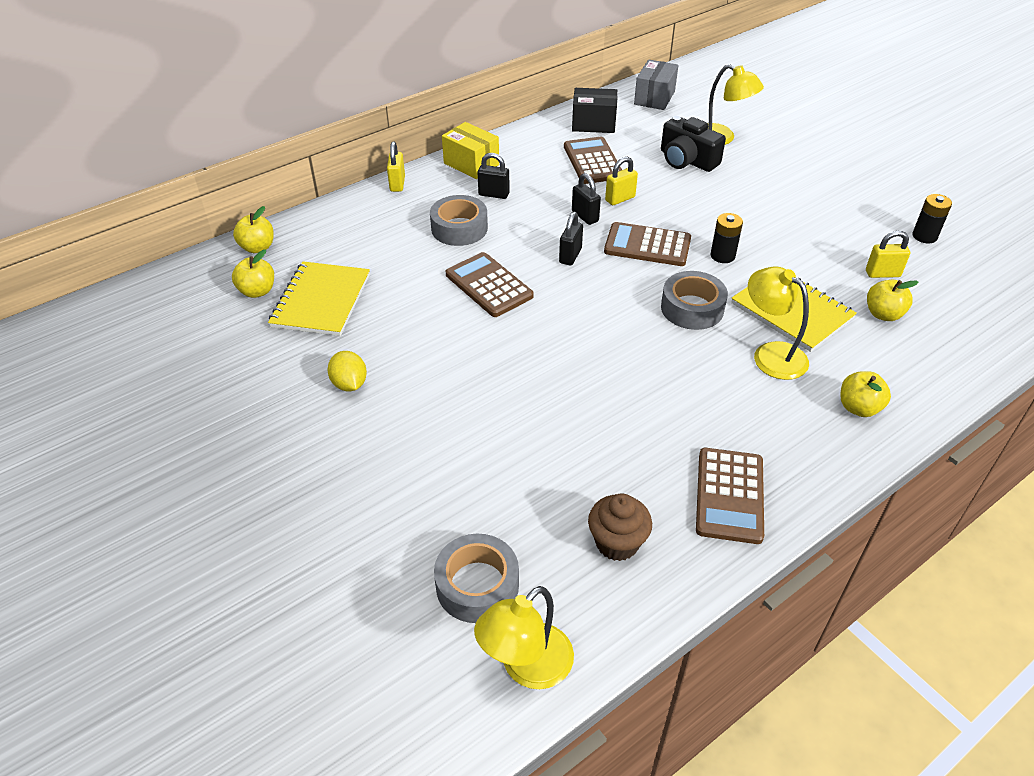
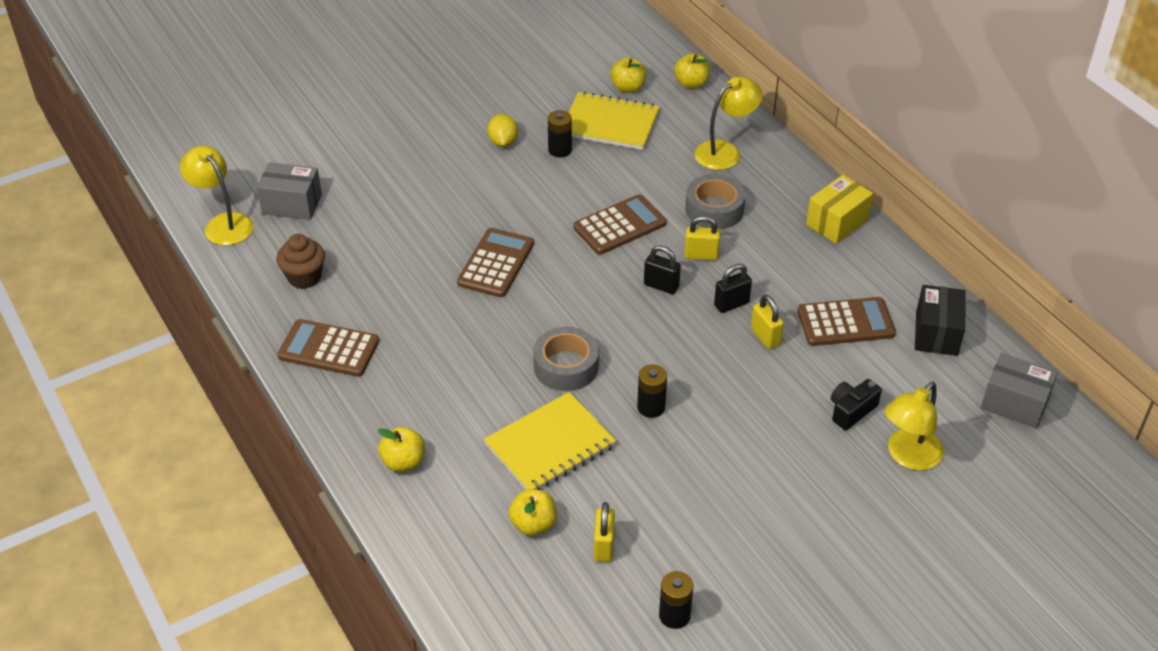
camera: 95 degrees right, 0 degrees up
yellow lemon [328,351,367,391] -> yellow lemon turned 75 degrees counterclockwise [487,114,518,147]
yellow padlock [387,141,405,192] -> yellow padlock moved to [684,216,720,260]
grey tape [434,534,519,623] -> grey box [257,162,322,220]
black padlock [477,153,510,199] -> none
brown calculator [604,222,691,266] -> brown calculator moved to [457,228,534,297]
black camera [661,116,726,172] -> black camera [831,379,882,430], size x0.66
yellow lamp [748,267,809,380] -> yellow lamp moved to [695,77,763,170]
none -> black battery [548,110,572,157]

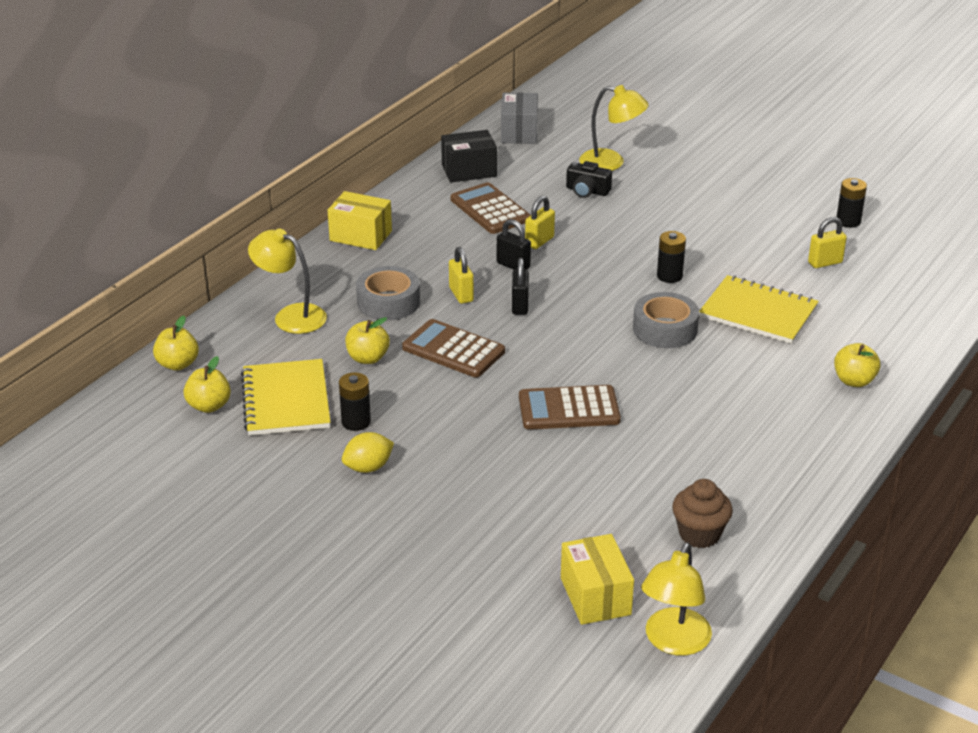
camera: 115 degrees left, 10 degrees down
grey box [257,162,322,220] -> yellow box [561,534,634,625]
brown calculator [277,319,379,377] -> none
yellow apple [509,489,557,536] -> yellow apple moved to [345,317,390,364]

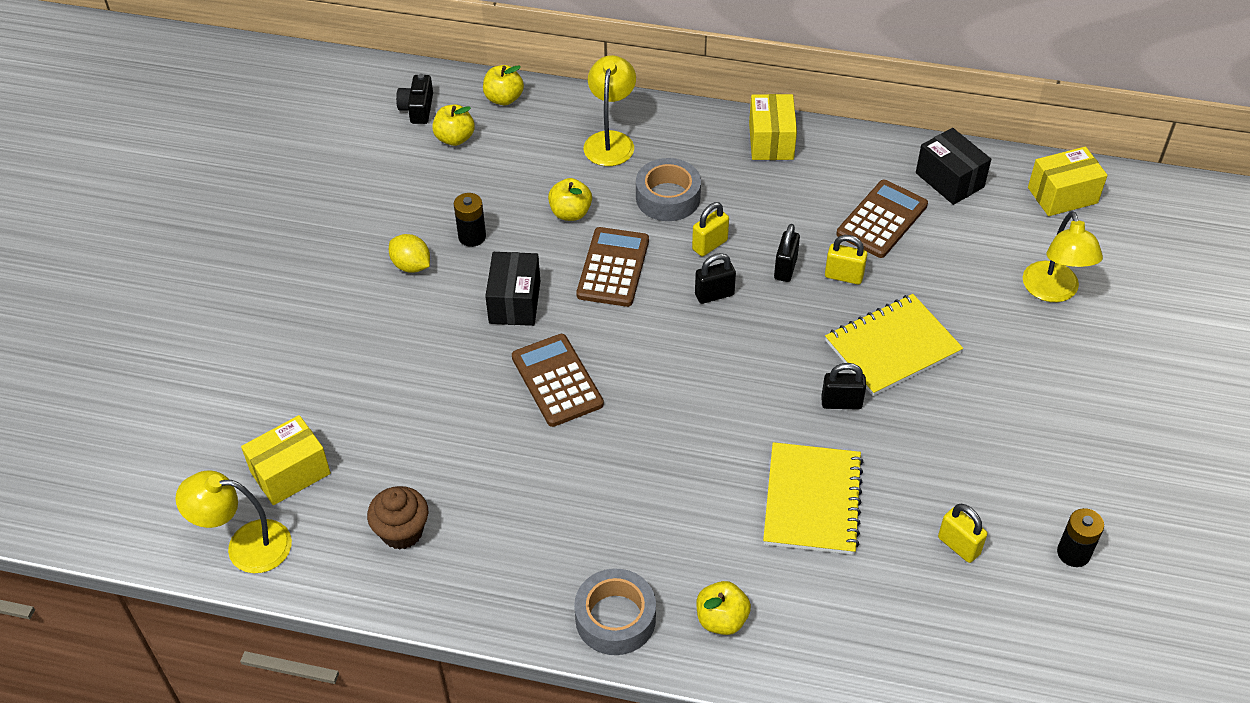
camera: 70 degrees right, 15 degrees up
yellow notebook [241,359,331,436] -> yellow notebook moved to [825,294,963,396]
grey box [501,92,538,144] -> yellow box [1028,147,1108,216]
black camera [566,161,612,198] -> black camera moved to [396,74,433,124]
grey tape [633,292,699,348] -> grey tape moved to [574,569,656,655]
black battery [657,231,686,283] -> black padlock [821,363,866,410]
none -> black box [485,252,540,326]

